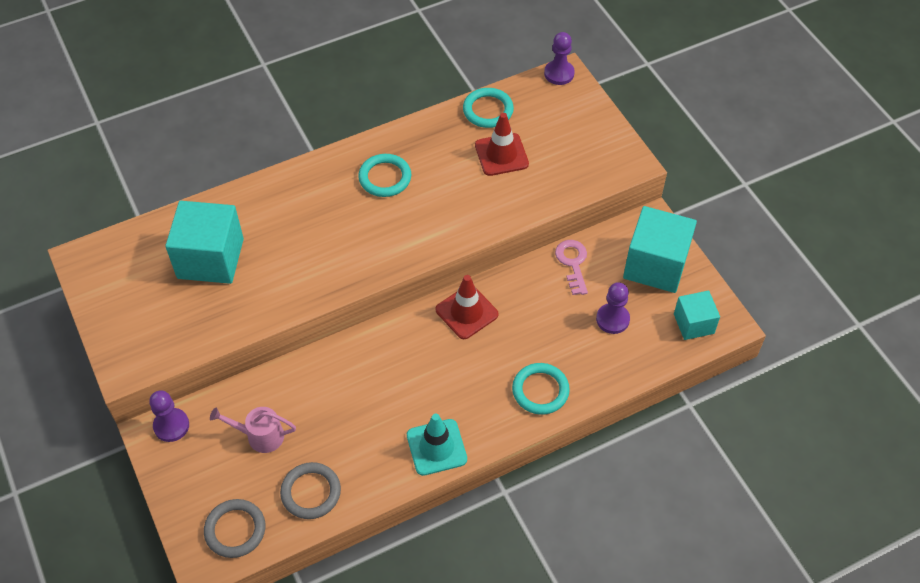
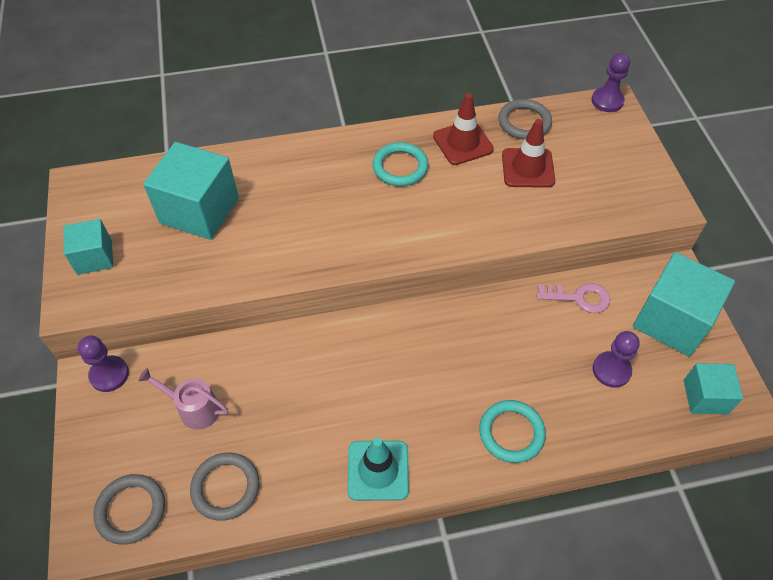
camera: 15 degrees right, 0 degrees up
red traffic cone [436,275,498,339] -> red traffic cone moved to [433,93,494,165]
turquoise ring [463,88,514,128] -> grey ring [498,99,552,139]
pink key [555,240,588,295] -> pink key turned 90 degrees clockwise [536,283,610,313]
none -> turquoise cube [63,219,113,275]

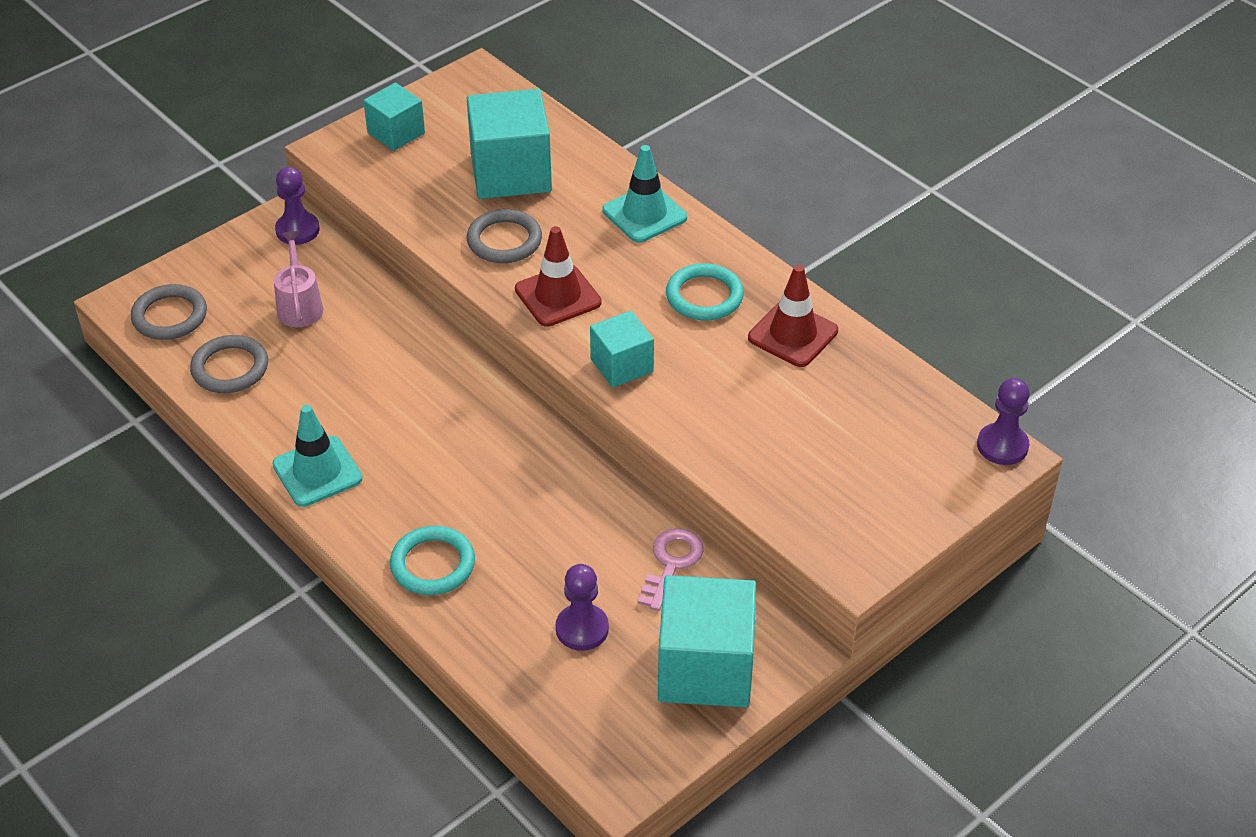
camera: 60 degrees right, 10 degrees down
grey ring [498,99,552,139] -> grey ring moved to [467,209,542,263]
red traffic cone [502,119,555,188] -> red traffic cone moved to [515,226,602,327]
pink key [536,283,610,313] -> pink key turned 135 degrees counterclockwise [638,528,703,611]
turquoise cube [684,363,743,415] -> turquoise cube moved to [590,310,654,388]
none -> turquoise traffic cone [602,145,687,243]

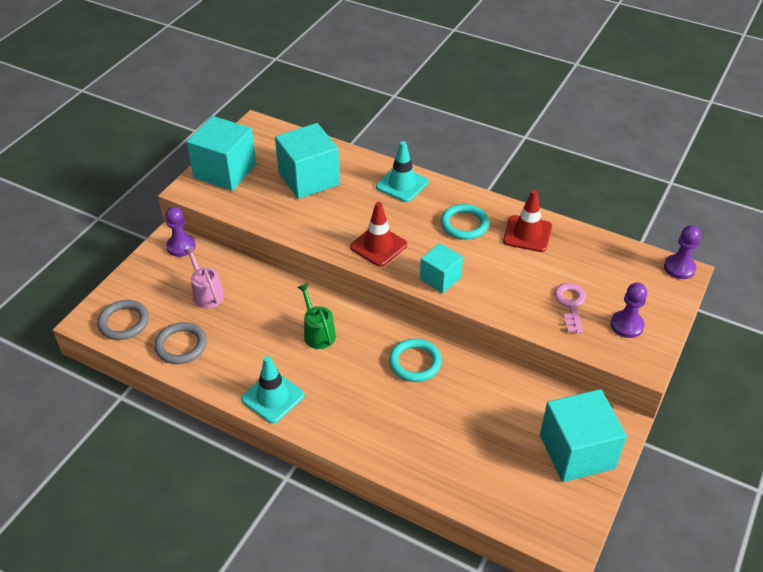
camera: 20 degrees left, 0 degrees up
turquoise cube [363,83,425,151] -> turquoise cube [187,116,256,191], size x1.73
turquoise ring [390,526,475,595] -> turquoise ring moved to [389,339,442,382]
grey ring [467,209,542,263] -> none
purple pawn [556,564,609,651] -> purple pawn moved to [611,282,647,338]
pink key [638,528,703,611] -> pink key moved to [554,283,586,333]
none -> green watering can [297,284,336,349]

